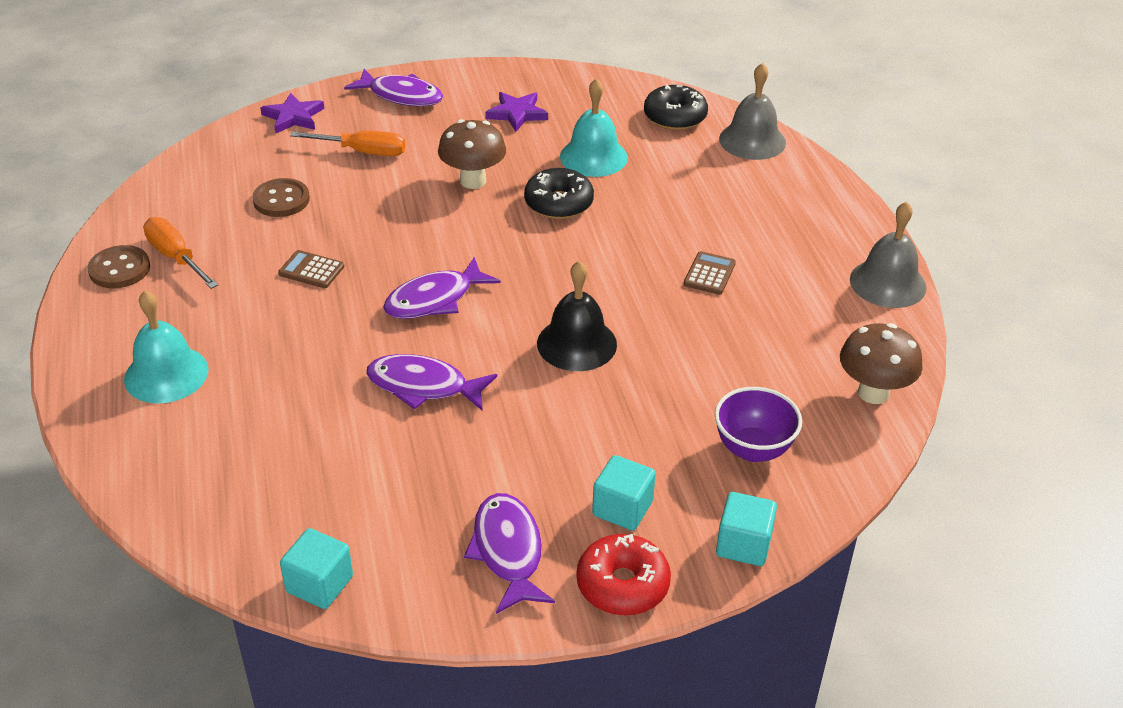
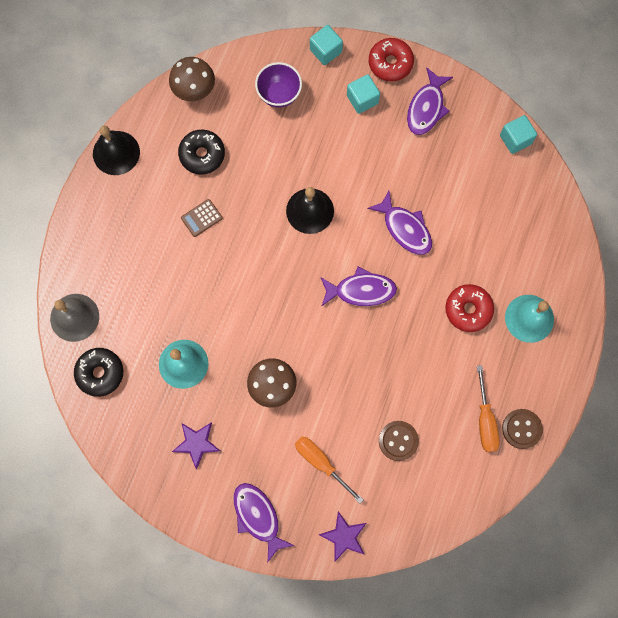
camera: 145 degrees left, 35 degrees up
brown calculator [278,250,344,288] -> none
black donut [524,168,594,219] -> black donut moved to [178,130,225,175]
grey bell [850,201,927,308] -> black bell [93,126,140,175]
none -> red donut [445,284,494,332]

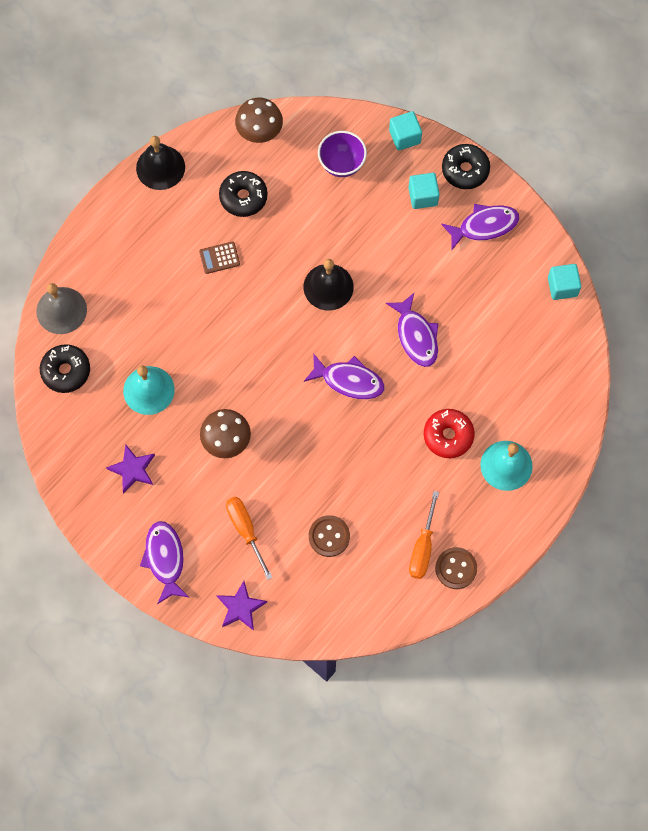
camera: 20 degrees right, 5 degrees down
red donut [369,38,414,81] -> black donut [442,144,490,189]
purple fish [407,67,453,135] -> purple fish turned 150 degrees counterclockwise [441,204,519,250]

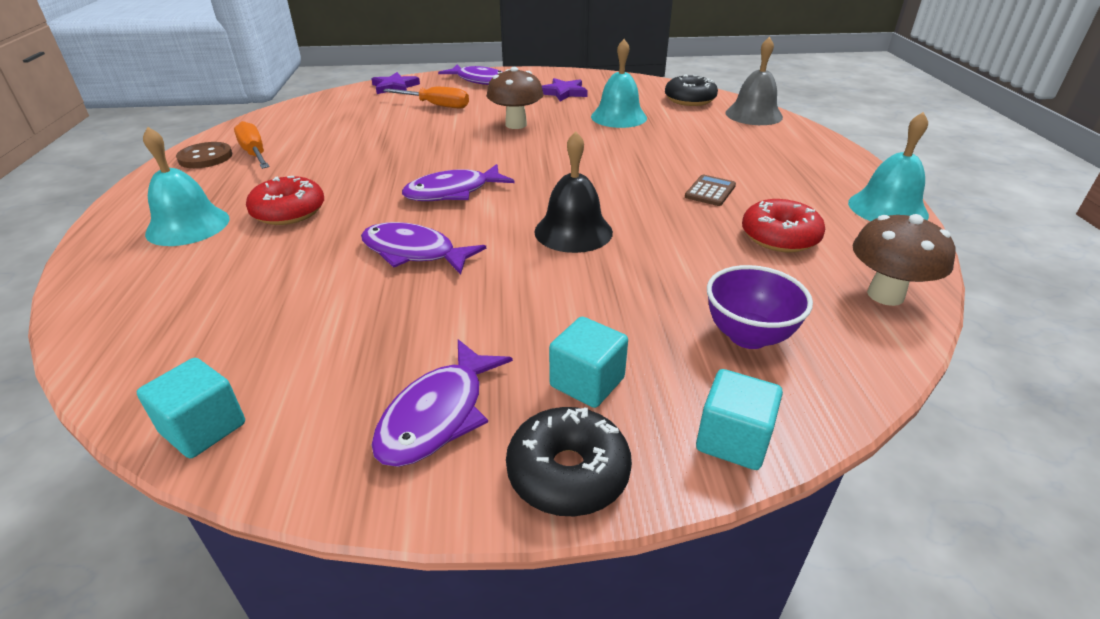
camera: 135 degrees right, 35 degrees down
black bell [136,136,185,190] -> turquoise bell [848,112,929,221]
black donut [219,171,268,217] -> red donut [742,199,825,252]
brown button [309,515,350,557] -> none

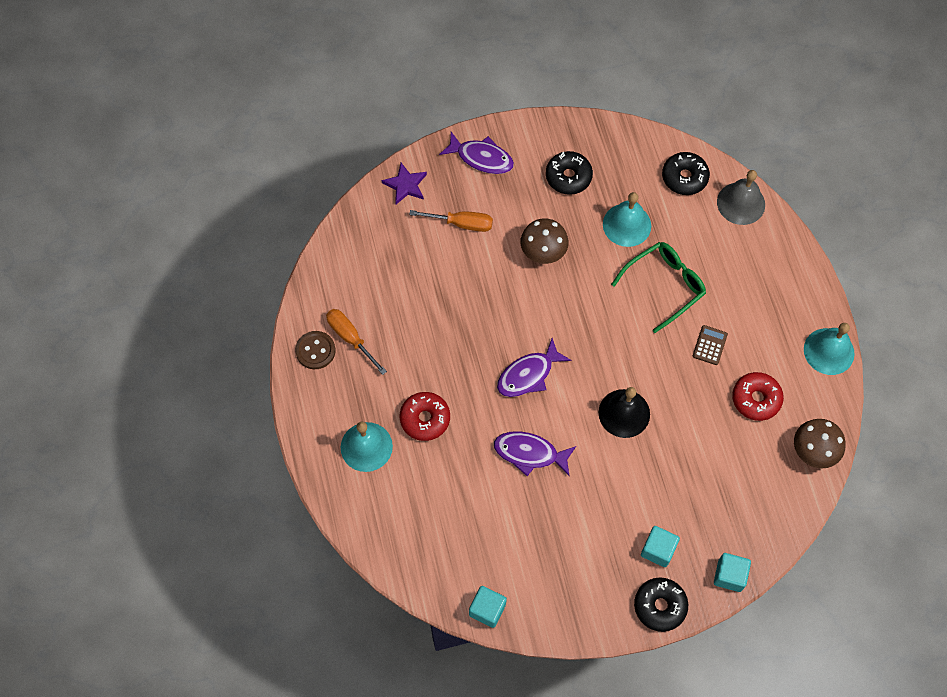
camera: 10 degrees left, 30 degrees up
purple fish [371,339,513,467] -> none
purple star [542,78,588,102] -> black donut [546,151,593,195]
purple bowl [707,265,813,349] -> none
none -> green glasses [611,242,706,333]

